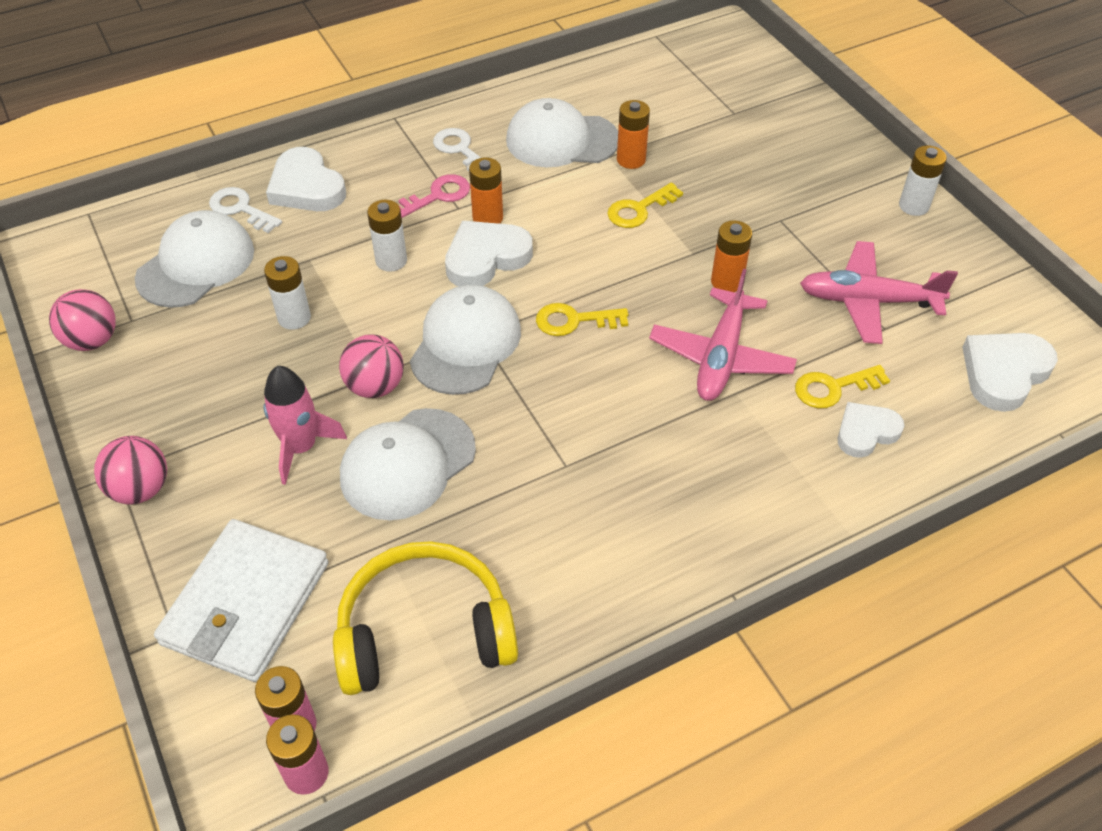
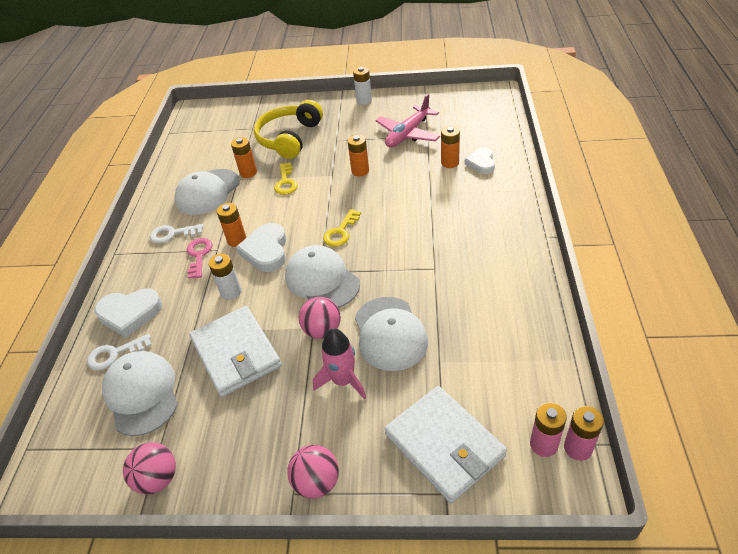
camera: 55 degrees left, 5 degrees down
white battery [264,256,311,330] -> white wallet [189,306,282,397]
yellow headphones [333,541,518,695] -> yellow headphones moved to [254,100,323,159]
pink plane [649,269,797,401] -> none
yellow key [795,365,890,408] -> orange battery [441,126,460,168]
white heart [962,333,1058,412] -> none

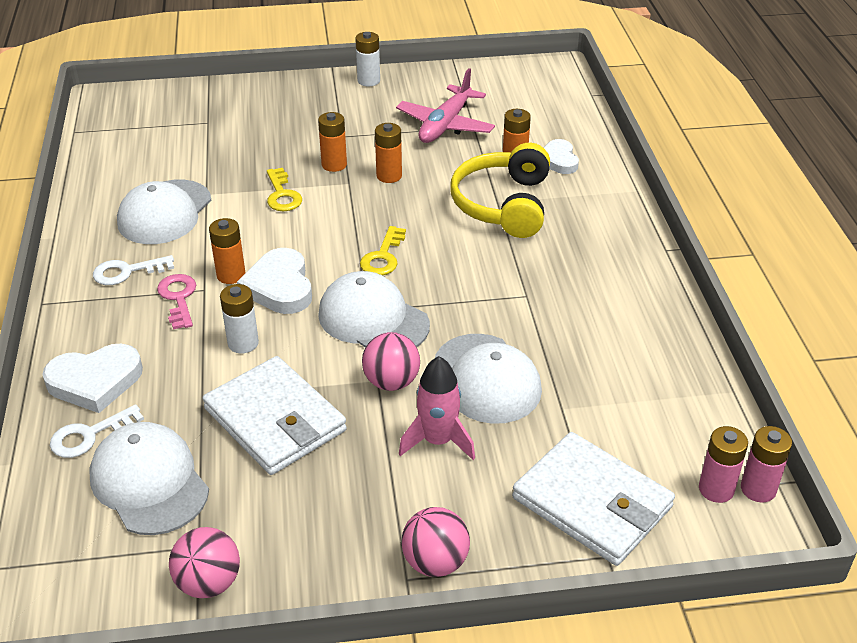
camera: 15 degrees left, 5 degrees down
orange battery [231,137,257,178] -> orange battery moved to [318,112,347,172]
yellow headphones [254,100,323,159] -> yellow headphones moved to [450,143,550,238]

